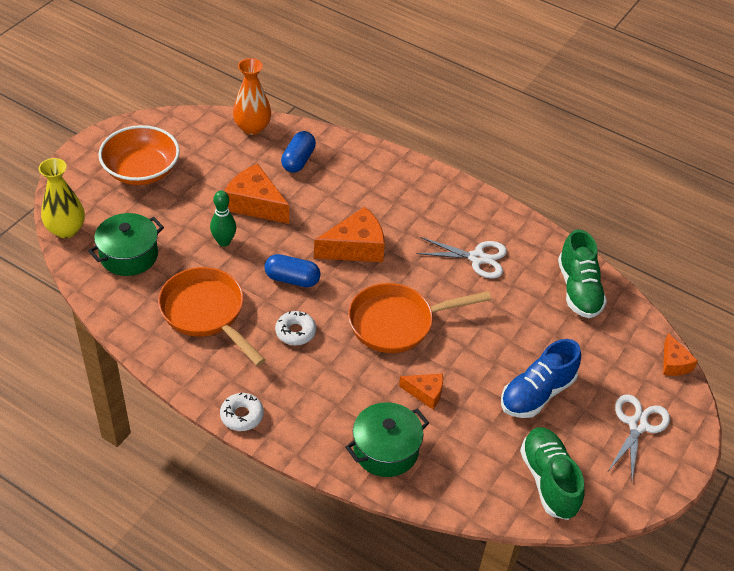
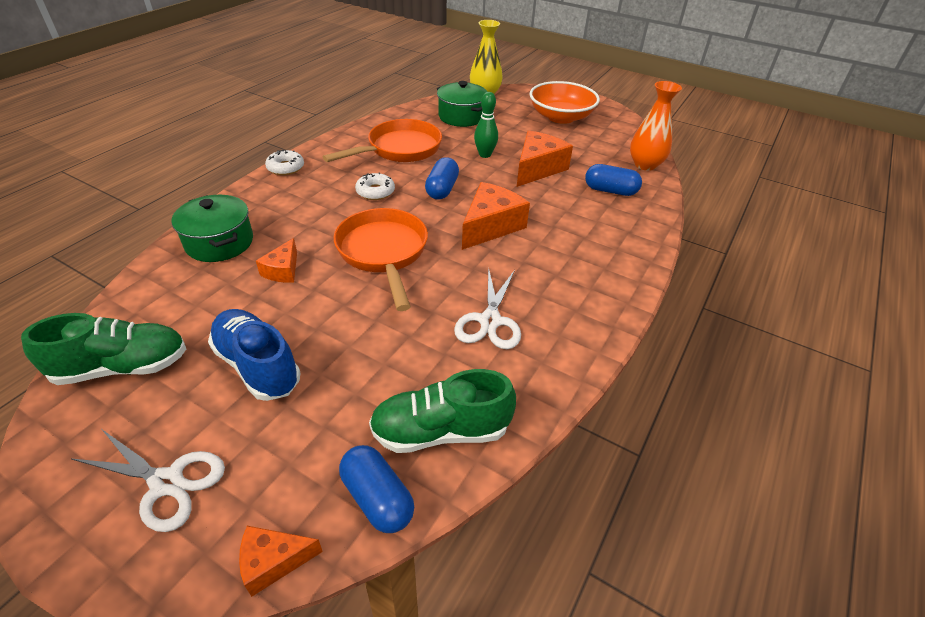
camera: 90 degrees right, 5 degrees down
orange cheese [314,207,385,262] -> orange cheese turned 120 degrees counterclockwise [462,182,530,250]
none -> blue capsule [339,445,414,533]

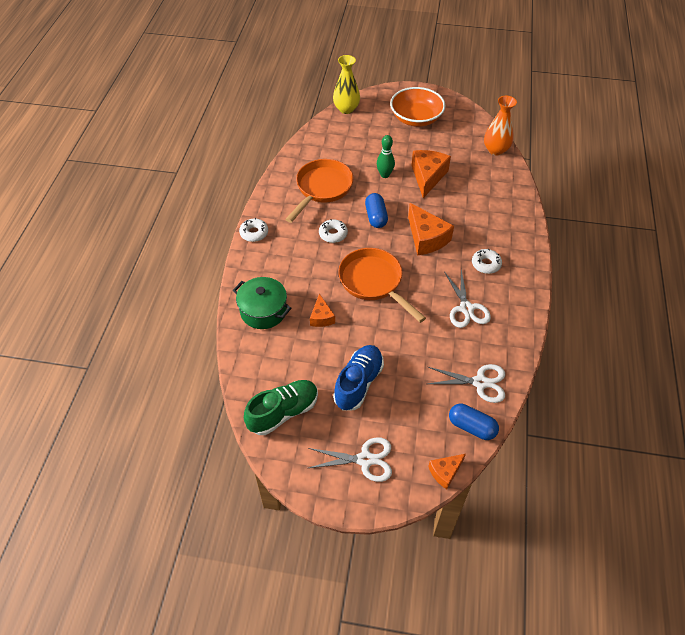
camera: 20 degrees left, 10 degrees up
blue shoe [208,309,301,401] -> blue shoe turned 90 degrees clockwise [333,345,384,411]
green shoe [369,369,516,453] -> white scissors [427,364,505,403]
green pot [437,81,487,127] -> none
orange cheese [462,182,530,250] -> orange cheese turned 135 degrees clockwise [408,203,454,255]
blue capsule [585,164,642,196] -> none
none -> white donut [472,249,502,274]

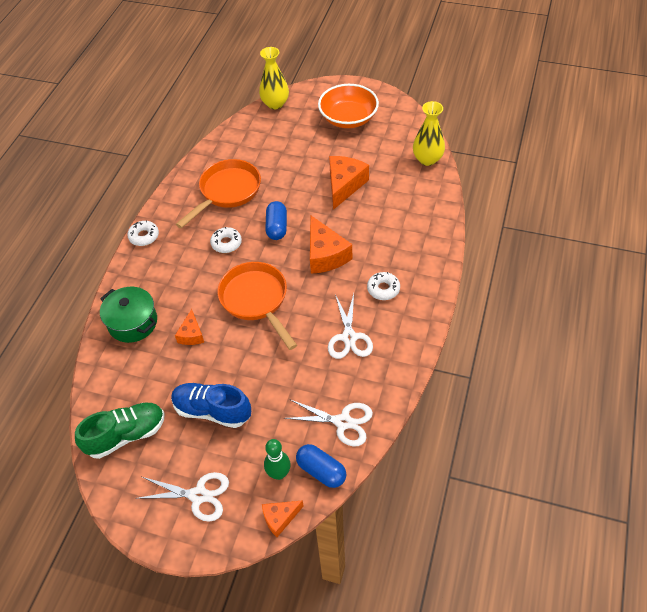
camera: 10 degrees right, 0 degrees up
blue shoe [333,345,384,411] -> blue shoe turned 105 degrees counterclockwise [171,383,251,428]
green bowling pin [377,135,395,178] -> green bowling pin moved to [264,439,291,480]
orange vase [484,96,517,156] -> yellow vase [413,101,445,166]

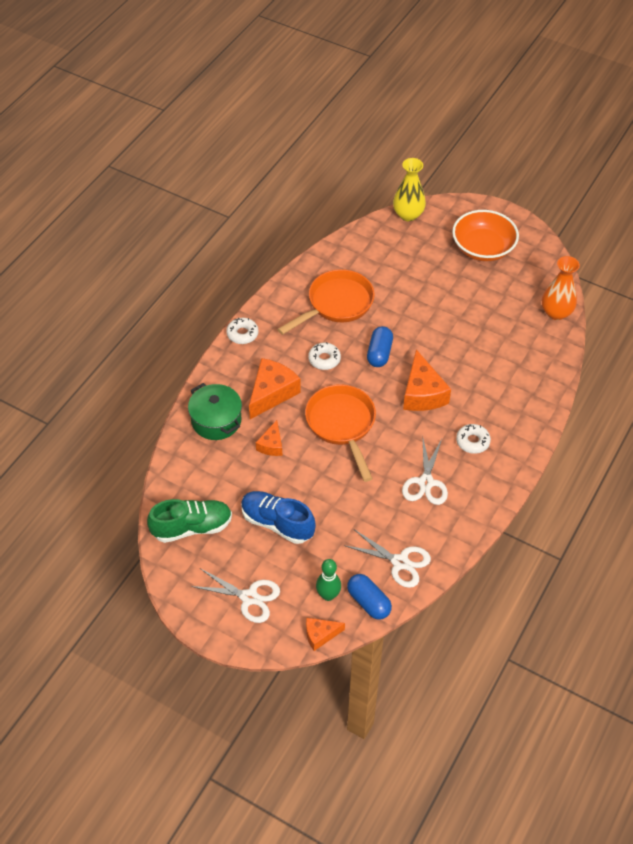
camera: 10 degrees right, 0 degrees up
orange cheese [329,156,369,210] -> orange cheese moved to [249,358,301,419]
yellow vase [413,101,445,166] -> orange vase [542,256,580,320]

